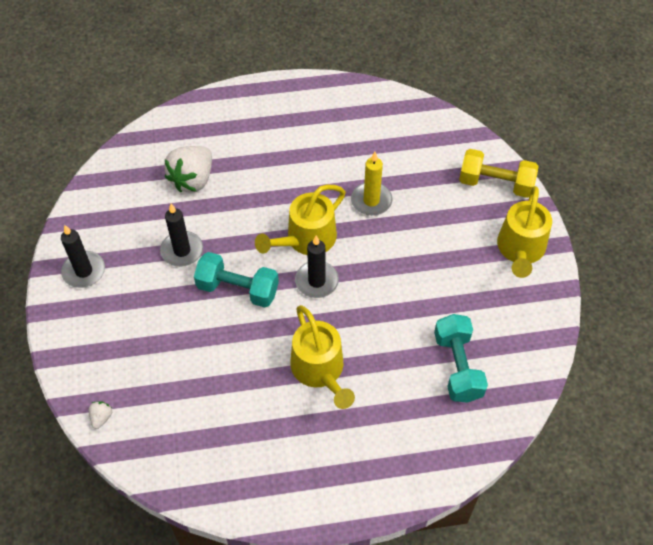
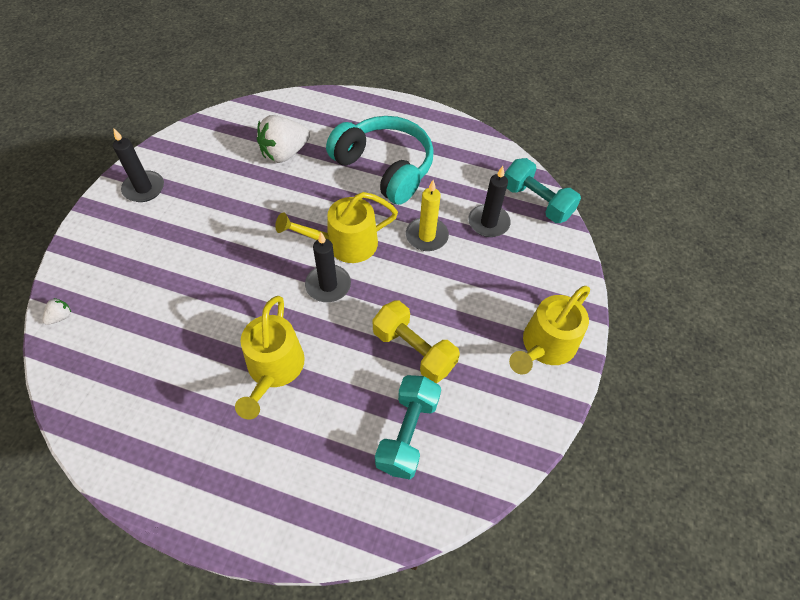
camera: 25 degrees right, 0 degrees up
black candle [160,204,203,267] -> black candle moved to [468,166,511,237]
turquoise dumbbell [194,252,279,307] -> turquoise dumbbell moved to [504,158,581,223]
yellow dumbbell [459,149,538,198] -> yellow dumbbell moved to [373,300,460,383]
none -> turquoise headphones [326,116,434,205]

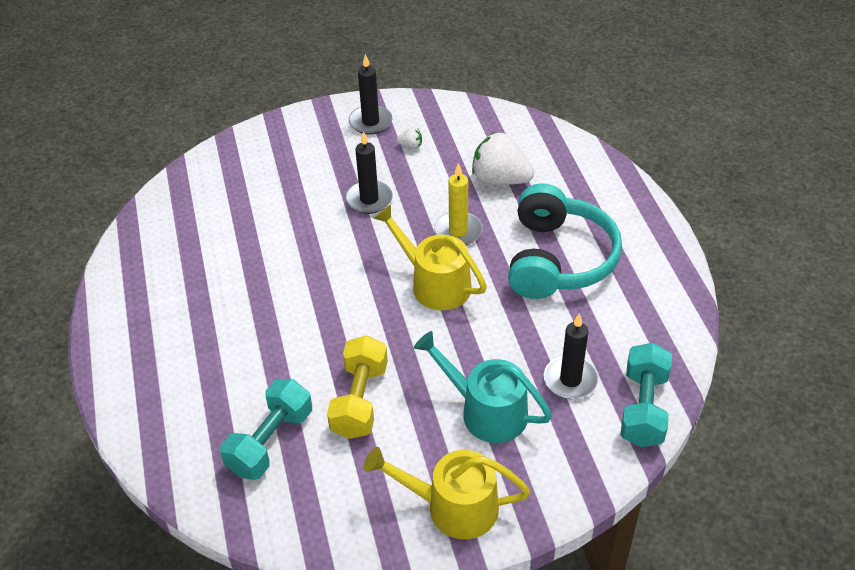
camera: 60 degrees right, 10 degrees down
white strawberry [43,298,71,325] -> white strawberry moved to [397,127,422,149]
yellow watering can [235,296,305,419] -> none
black candle [305,232,351,302] -> black candle moved to [346,131,393,214]
turquoise dumbbell [375,375,441,480] -> turquoise dumbbell turned 45 degrees counterclockwise [220,379,312,480]
yellow candle [406,180,449,251] -> yellow candle moved to [434,163,483,245]
none -> turquoise watering can [414,331,552,443]

